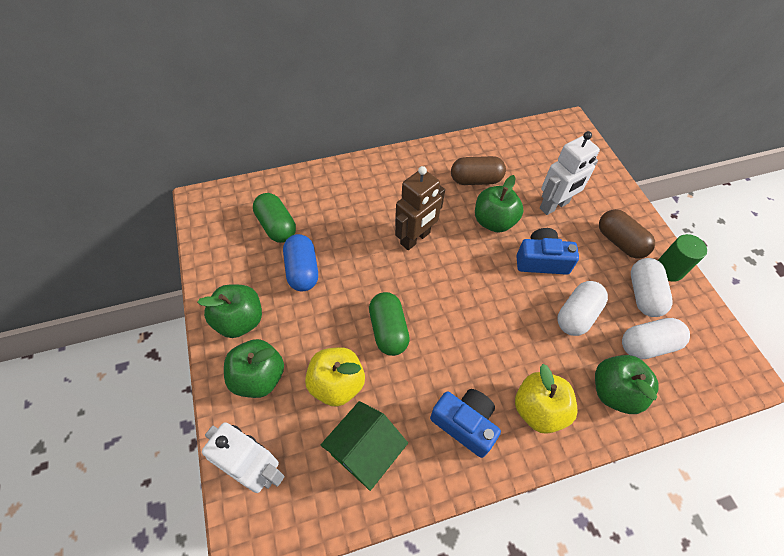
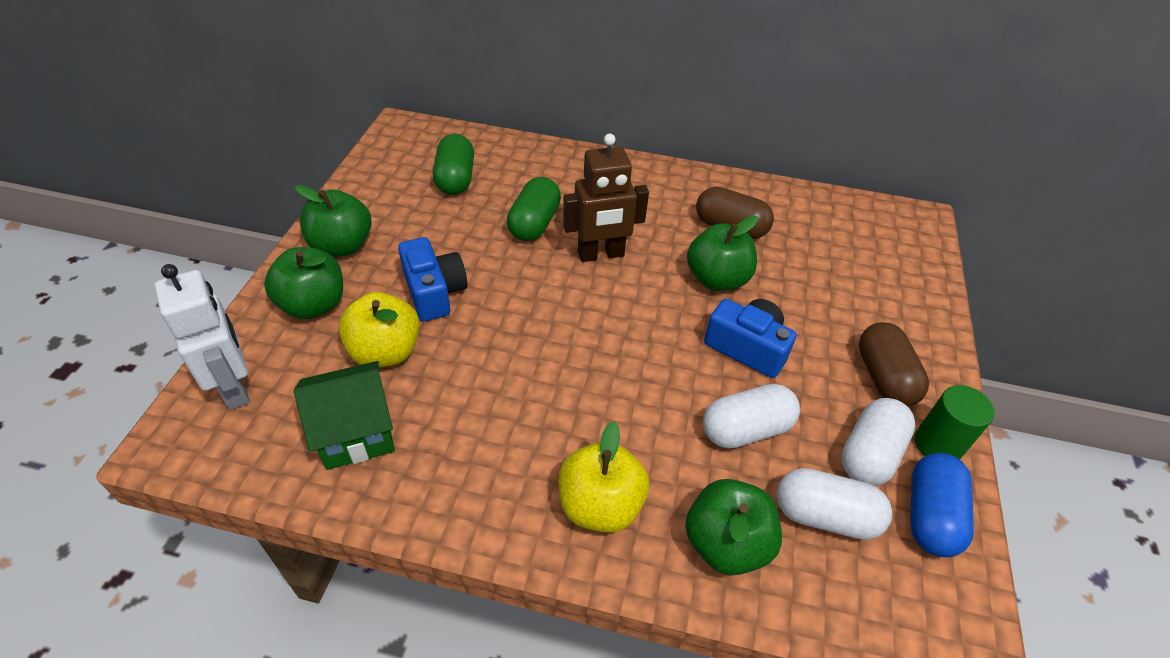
camera: 30 degrees right, 10 degrees down
blue capsule [283,234,318,291] -> blue capsule moved to [910,453,974,557]
green capsule [369,292,410,356] -> green capsule moved to [507,177,561,241]
blue camera [430,389,501,458] -> blue camera moved to [398,237,468,321]
white robot [540,131,600,215] -> none

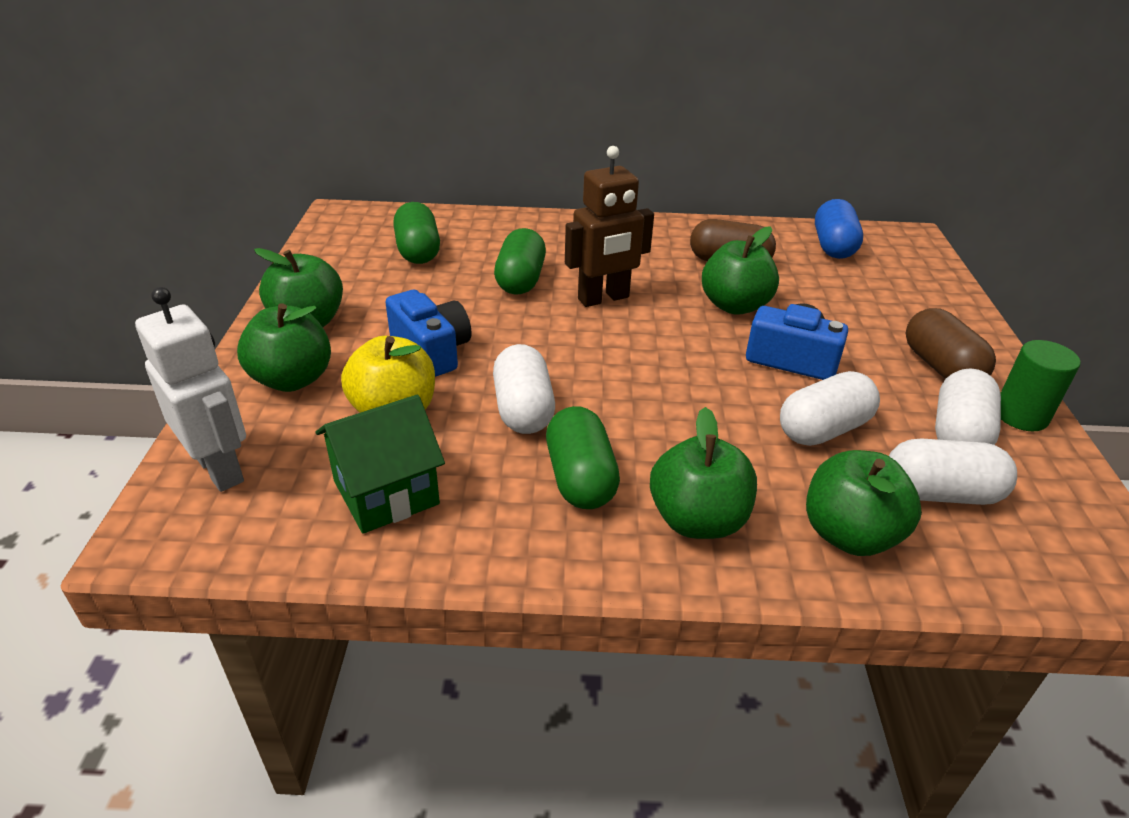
camera: 10 degrees left, 10 degrees down
yellow apple [558,421,649,533] -> green apple [650,407,757,539]
blue capsule [910,453,974,557] -> blue capsule moved to [815,199,863,259]
none -> white capsule [493,344,555,434]
none -> green capsule [546,406,620,509]

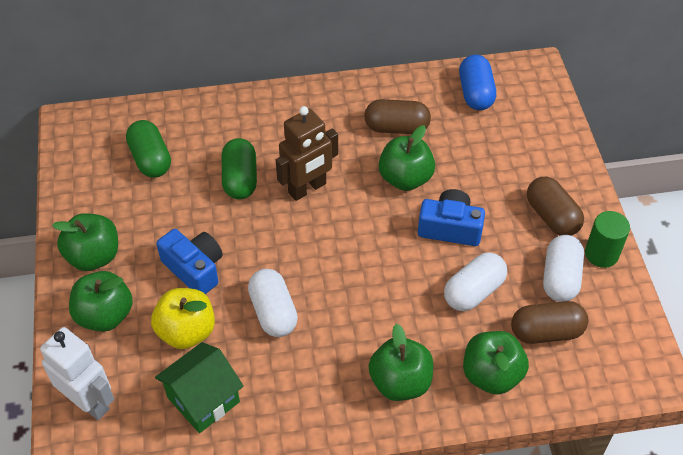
camera: 10 degrees left, 15 degrees up
green capsule [546,406,620,509] -> none
white capsule [889,438,1017,505] -> brown capsule [511,301,588,344]

